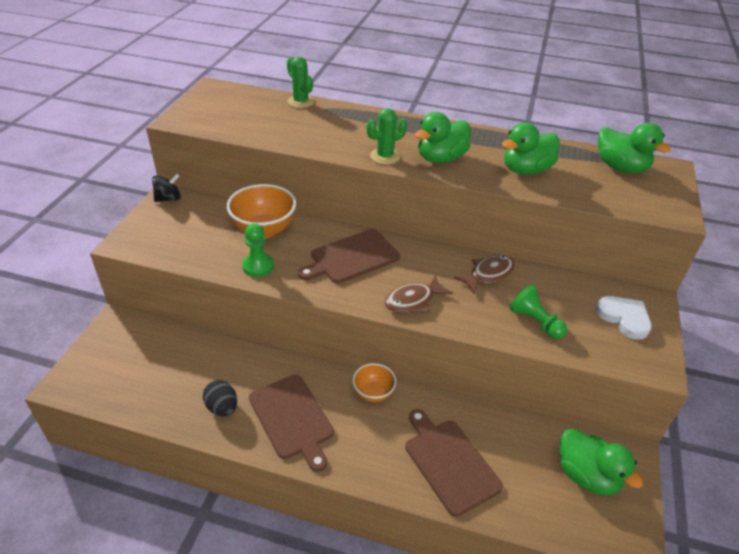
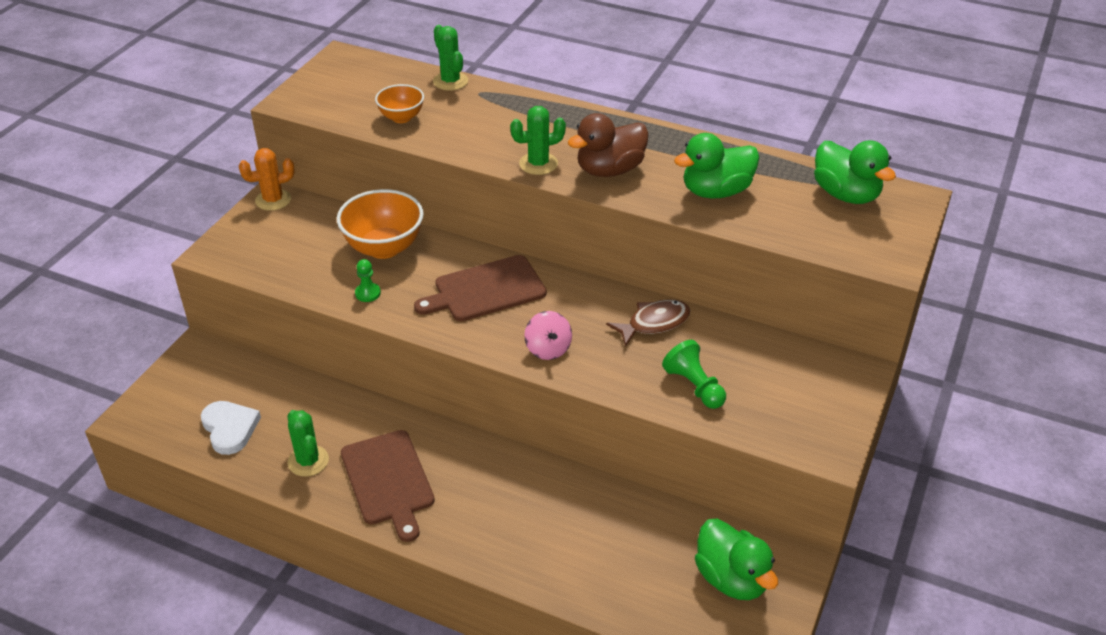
camera: 10 degrees right, 0 degrees up
black spinning top [152,174,181,202] -> orange cactus [239,148,295,211]
black egg [203,380,237,417] -> green cactus [287,410,329,477]
green pawn [242,223,274,277] -> green pawn [355,259,381,302], size x0.66
orange bowl [353,363,396,402] -> orange bowl moved to [375,84,424,123]
brown fish [384,276,452,313] -> pink spinning top [524,311,572,360]
brown cutting board [405,409,503,517] -> none
green duck [415,112,471,163] -> brown duck [568,113,649,177]
white heart [596,296,652,340] -> white heart moved to [201,401,261,455]

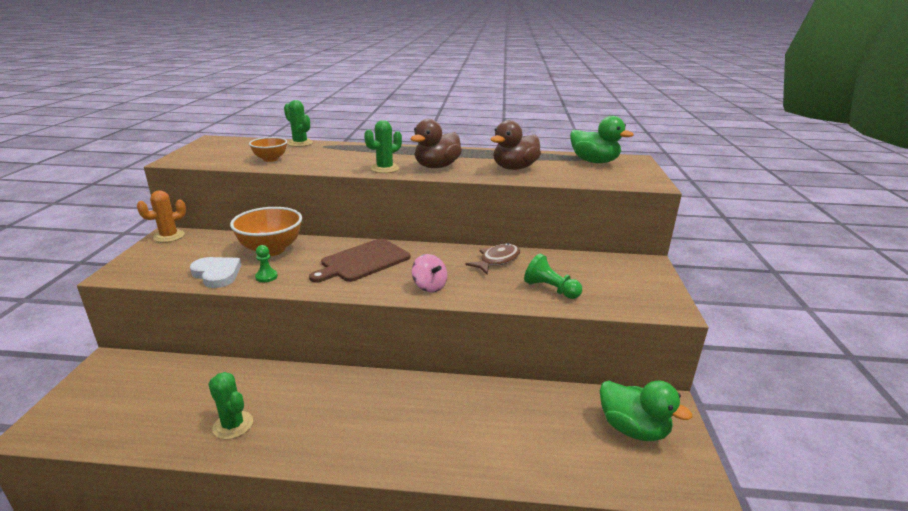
camera: 20 degrees left, 15 degrees down
white heart [201,401,261,455] -> white heart moved to [190,257,242,288]
brown cutting board [341,430,435,542] -> none
green duck [674,133,760,199] -> brown duck [490,120,541,170]

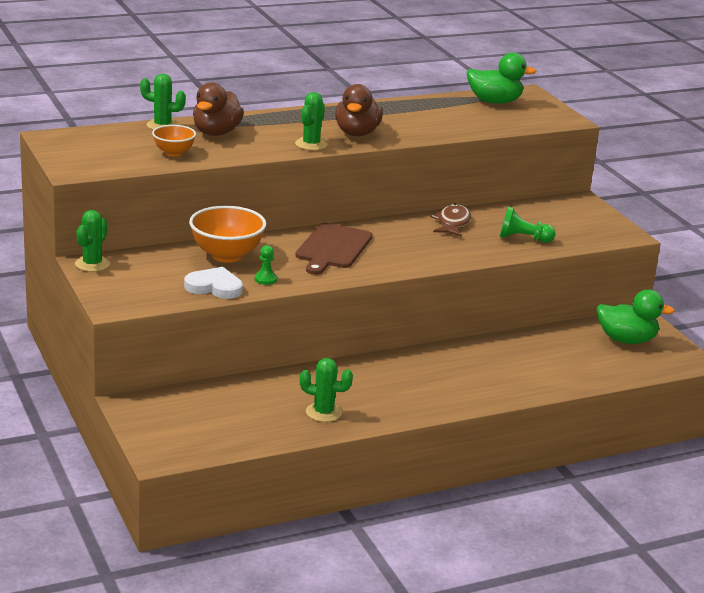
camera: 30 degrees left, 0 degrees up
orange cactus [137,190,186,243] -> green cactus [75,210,110,272]
pink spinning top [412,254,447,292] -> none
brown duck [490,120,541,170] -> brown duck moved to [193,82,244,136]

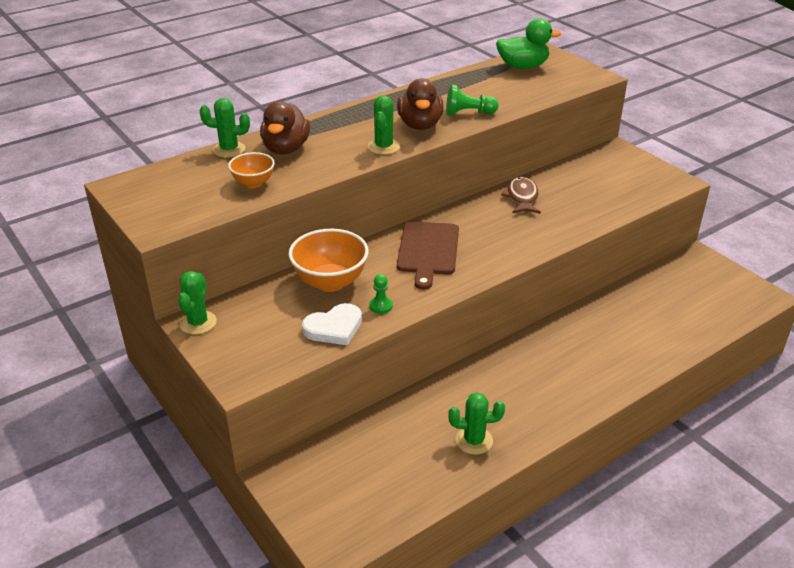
camera: 10 degrees left, 10 degrees up
white heart [184,267,243,299] -> white heart turned 150 degrees clockwise [302,303,362,346]
green pawn [499,206,555,243] -> green pawn moved to [446,84,499,115]
green duck [597,290,675,344] -> none

